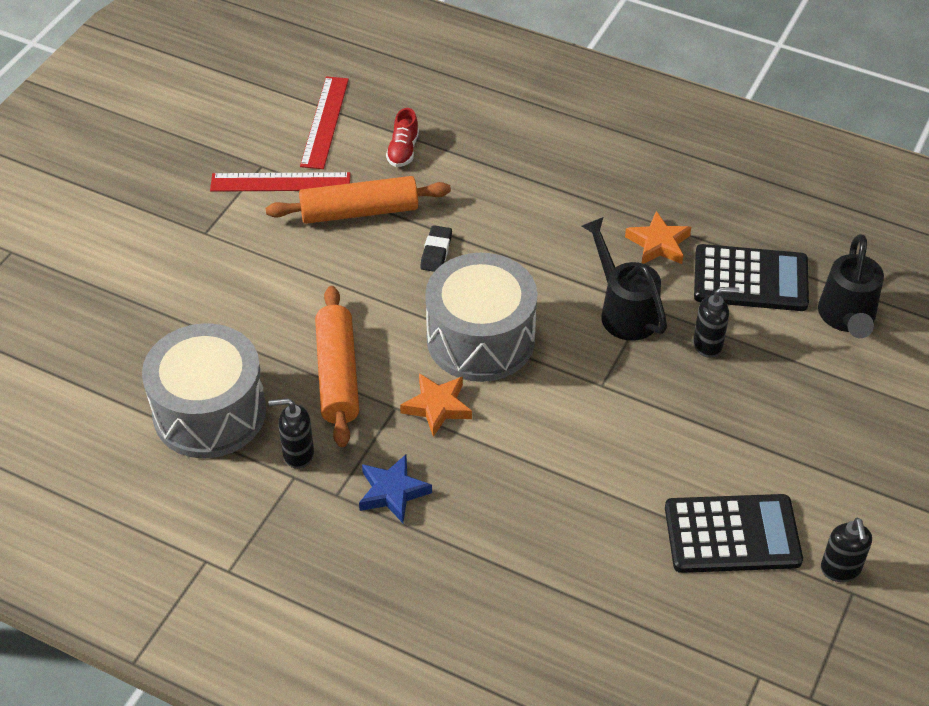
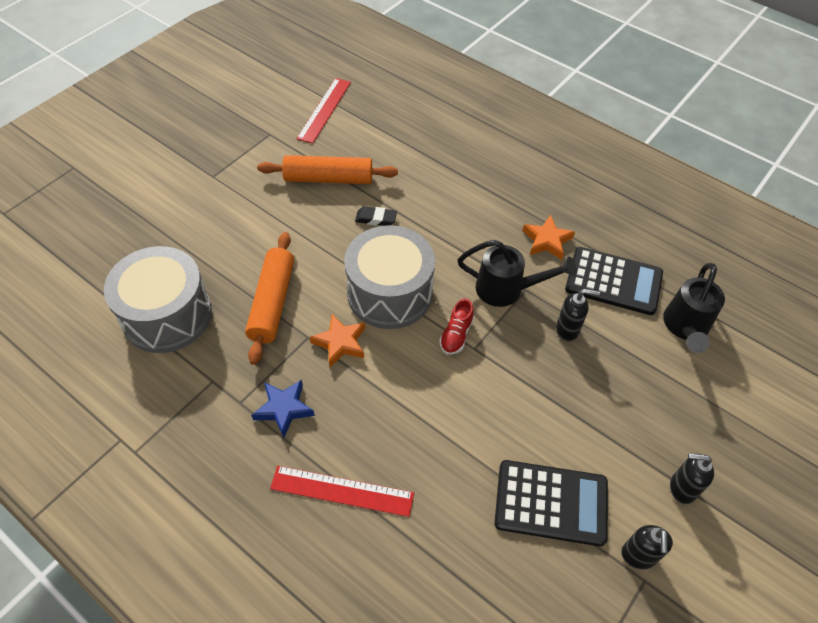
camera: 10 degrees right, 5 degrees up
red ruler [210,172,351,192] -> red ruler moved to [270,466,414,517]
black soap dispenser [269,398,314,469] -> black soap dispenser moved to [670,453,714,504]
red shoe [386,108,419,167] -> red shoe moved to [439,299,474,355]
black eraser [420,225,452,272] -> black eraser turned 75 degrees clockwise [355,206,397,226]
black watering can [582,217,667,341] -> black watering can turned 120 degrees clockwise [457,240,577,307]

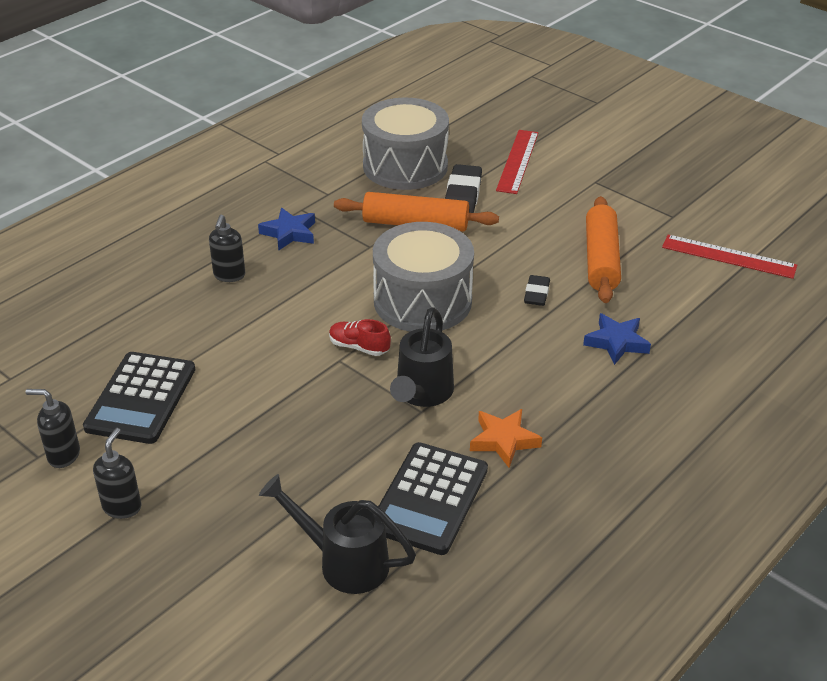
camera: 95 degrees right, 15 degrees down
red ruler [270,466,414,517] -> red ruler moved to [496,130,538,194]
orange star [309,314,365,367] -> none
black soap dispenser [556,289,600,341] -> black soap dispenser moved to [209,215,245,282]
none -> black eraser [445,164,482,213]
none -> blue star [583,313,651,365]

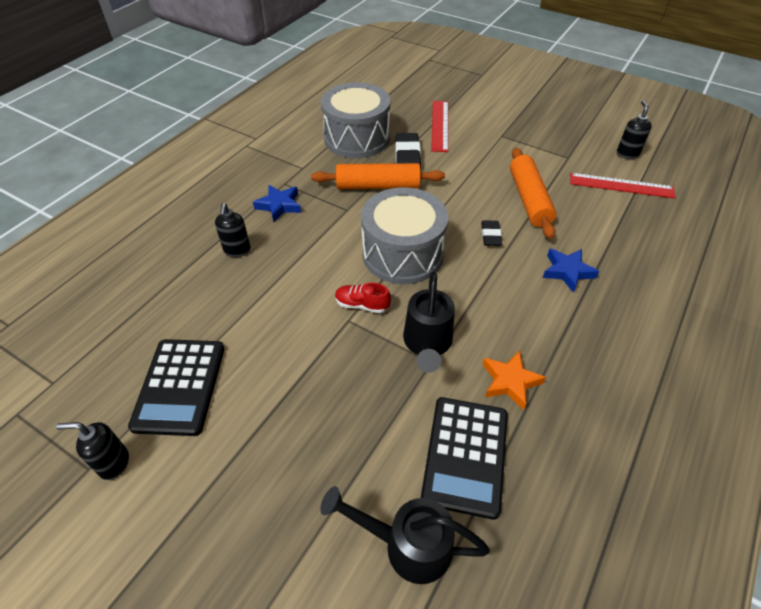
camera: 10 degrees left, 10 degrees up
black soap dispenser [93,428,141,519] -> black soap dispenser moved to [617,100,652,159]

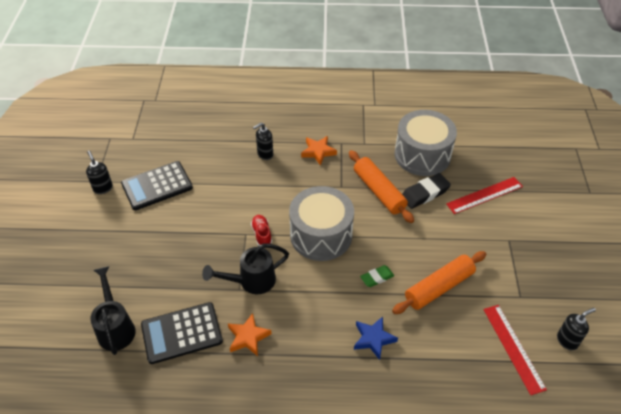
camera: 60 degrees right, 0 degrees up
blue star [253,185,301,222] -> orange star [301,136,337,166]
black eraser [481,220,502,246] -> green eraser [360,265,394,287]

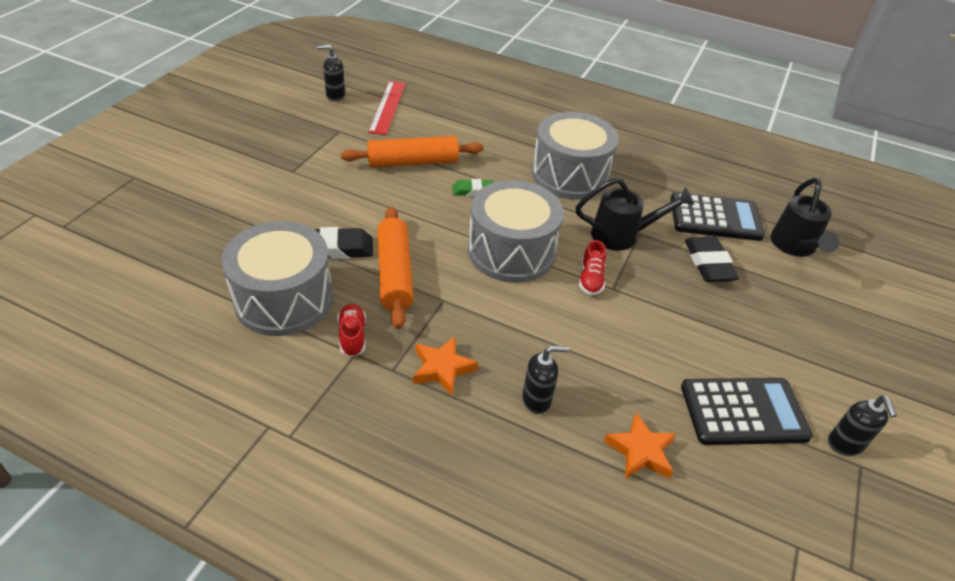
camera: 160 degrees left, 5 degrees down
orange star [228,313,272,356] -> orange star moved to [604,413,676,479]
blue star [354,316,398,360] -> none
red ruler [446,177,523,214] -> none
none -> red shoe [337,304,366,357]
none -> grey drum [532,112,619,200]
none -> black eraser [685,237,739,282]

